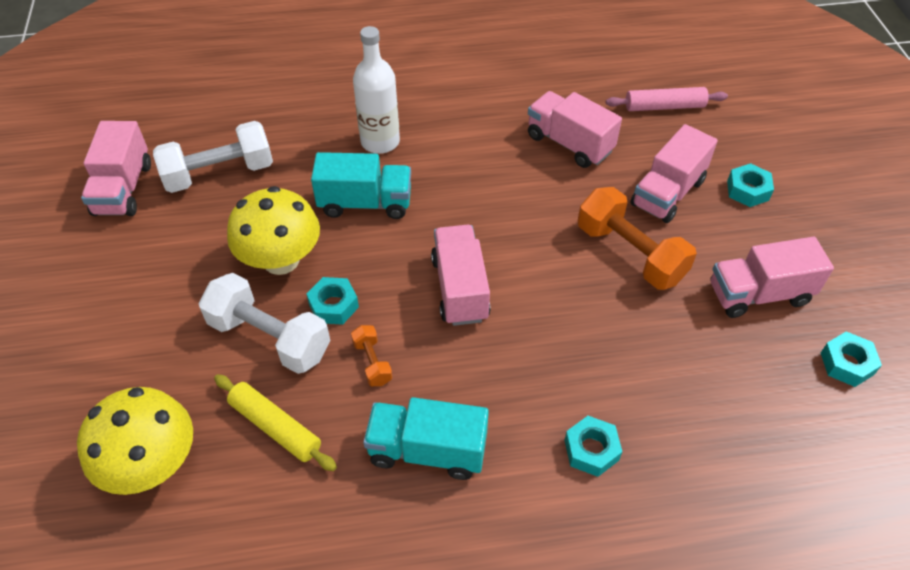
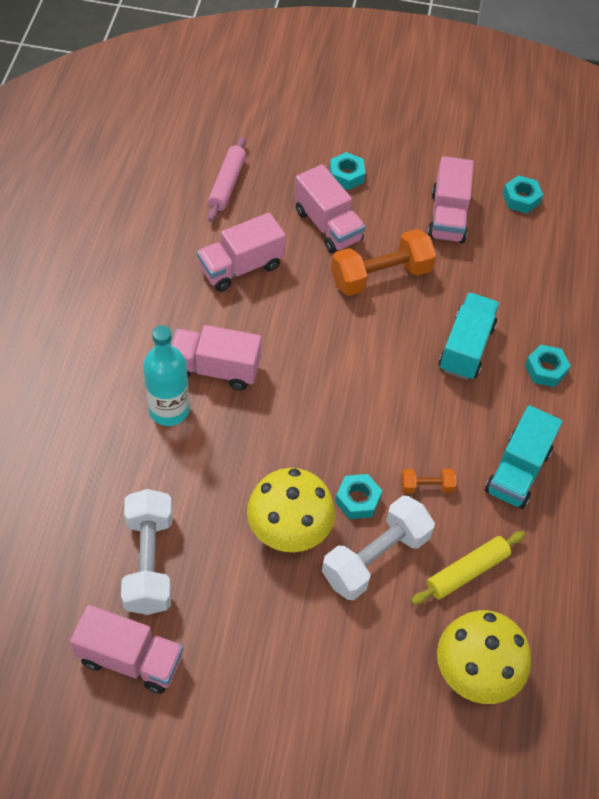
camera: 75 degrees left, 5 degrees up
turquoise truck [311,152,411,219] -> turquoise truck moved to [439,293,500,380]
white bottle [353,26,400,154] -> turquoise bottle [143,325,190,426]
pink truck [431,225,491,326] -> pink truck moved to [171,325,262,390]

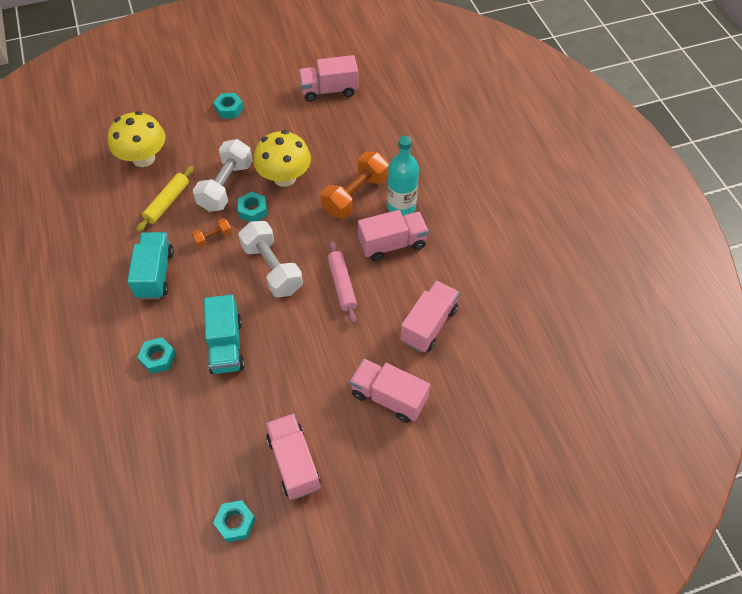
camera: 155 degrees right, 0 degrees up
white dumbbell [121,489,172,615] -> white dumbbell moved to [238,221,303,298]
pink rolling pin [208,136,246,221] -> pink rolling pin moved to [327,241,357,324]
turquoise nut [329,152,365,190] -> turquoise nut moved to [213,93,244,119]
orange dumbbell [331,229,436,296] -> orange dumbbell moved to [321,152,389,219]

